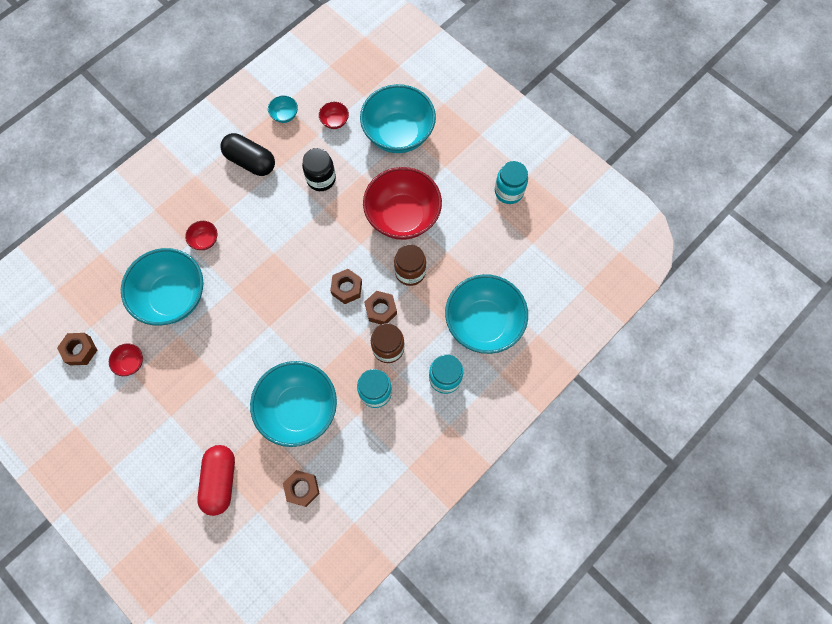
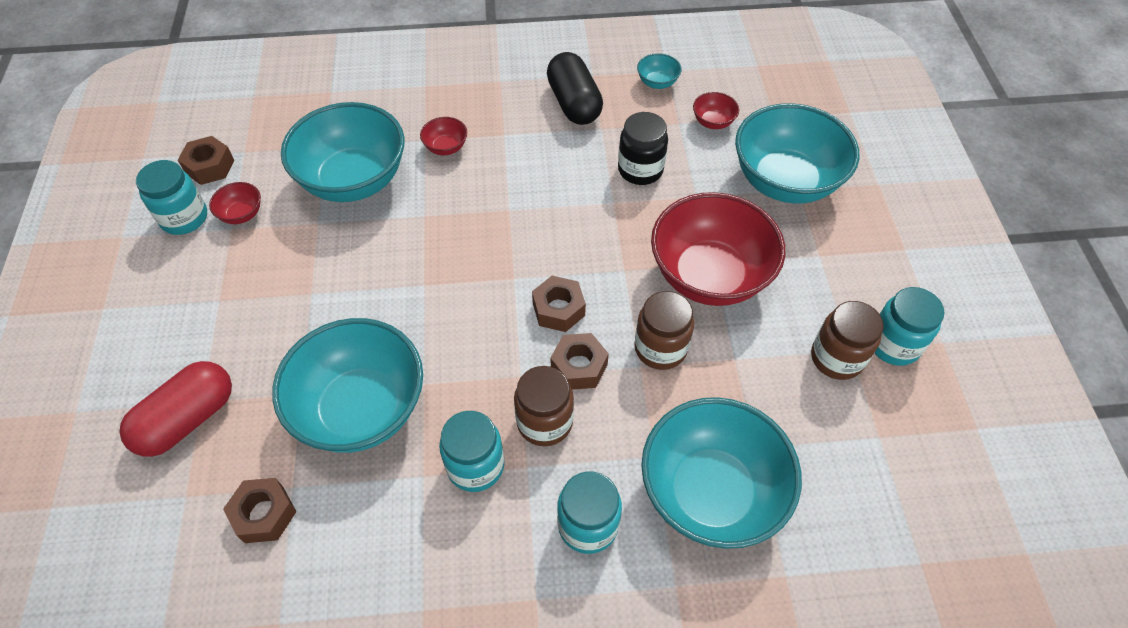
camera: 40 degrees right, 15 degrees down
none -> turquoise jar [136,160,207,235]
none -> brown jar [811,301,884,380]

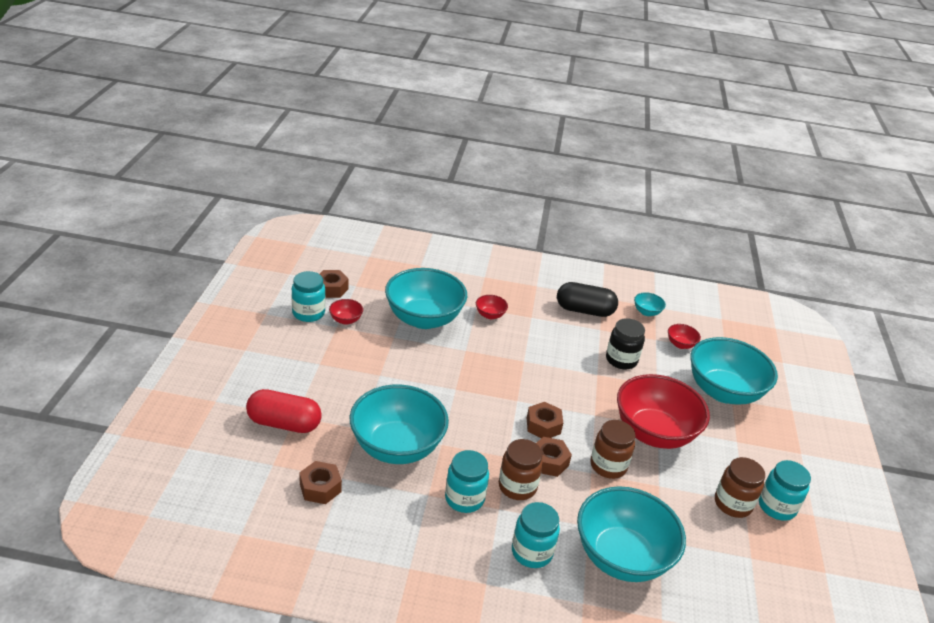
camera: 10 degrees right, 20 degrees down
red capsule [119,361,232,457] -> red capsule turned 45 degrees clockwise [246,389,322,433]
black capsule [547,52,603,125] -> black capsule turned 75 degrees counterclockwise [557,282,618,317]

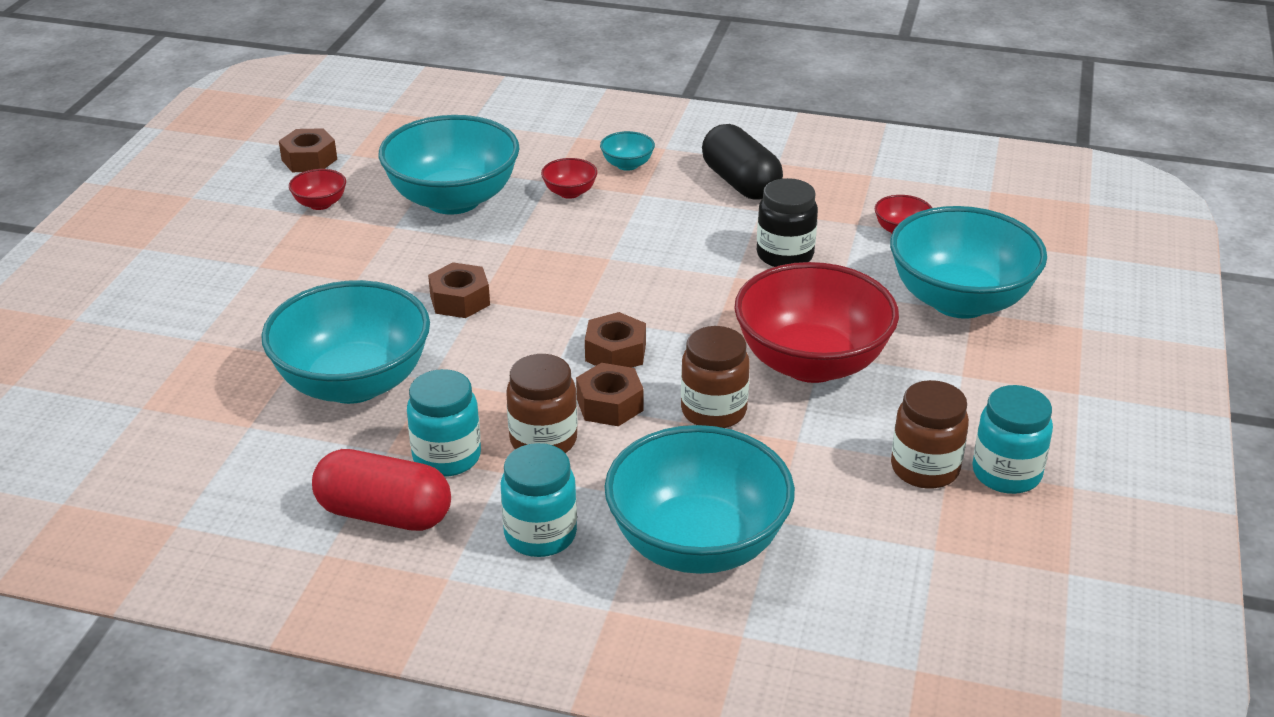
camera: 10 degrees right, 0 degrees up
red capsule [246,389,322,433] -> red capsule moved to [312,449,451,531]
turquoise jar [291,271,326,322] -> none
brown nut [299,461,342,504] -> brown nut moved to [428,262,490,318]
black capsule [557,282,618,317] -> black capsule turned 45 degrees clockwise [702,124,783,200]
turquoise bowl [634,292,666,316] -> turquoise bowl moved to [600,131,655,171]

